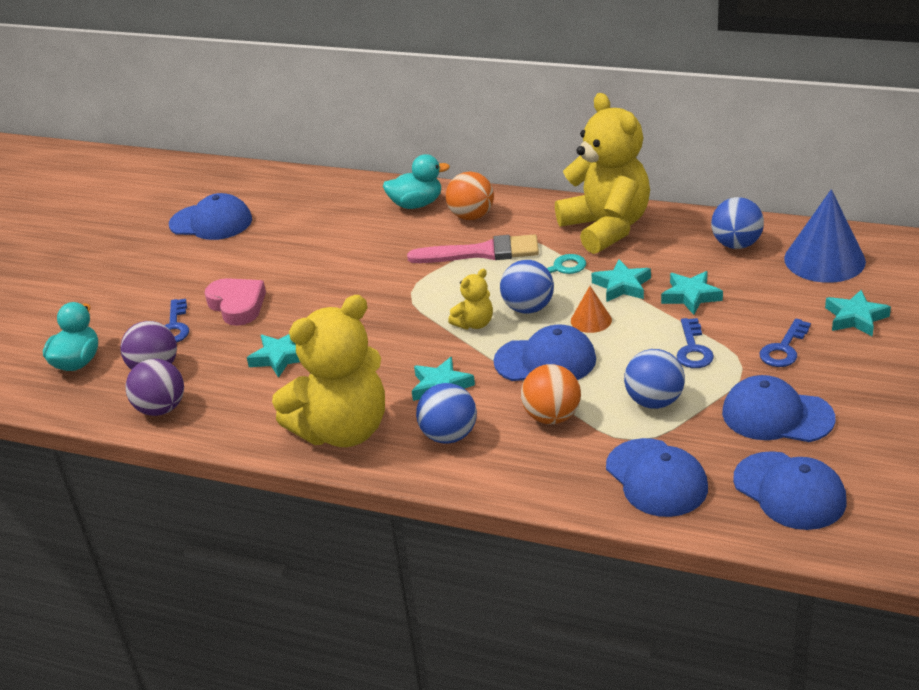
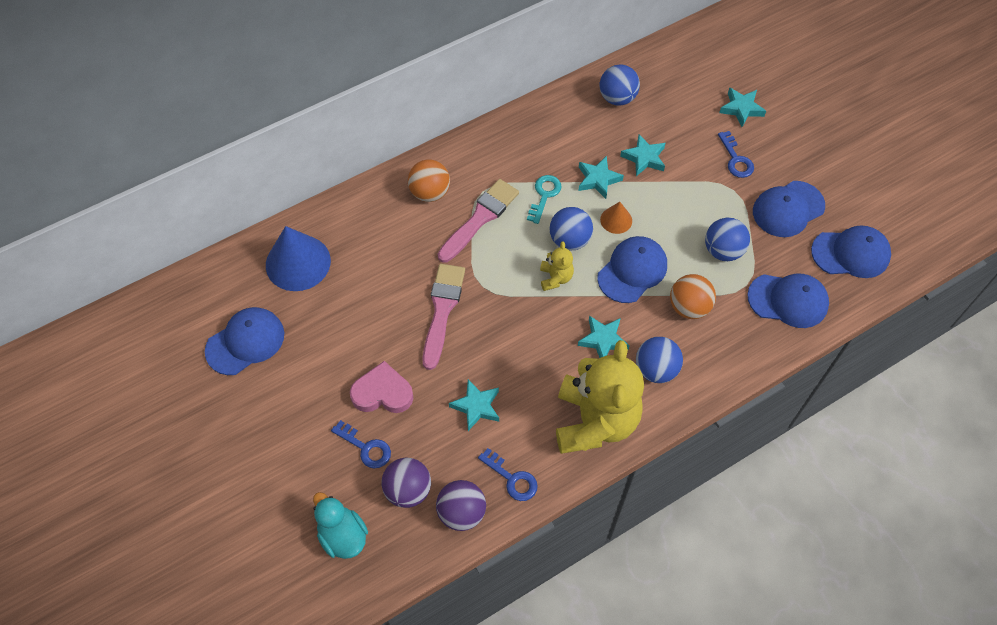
camera: 55 degrees left, 25 degrees up
turquoise duck [383,154,450,209] -> none
yellow teddy bear [555,93,650,254] -> none
blue key [677,318,714,368] -> blue key moved to [478,448,538,501]
blue cone [784,189,866,283] -> blue cone moved to [266,226,331,291]
none -> pink brush [422,264,465,370]

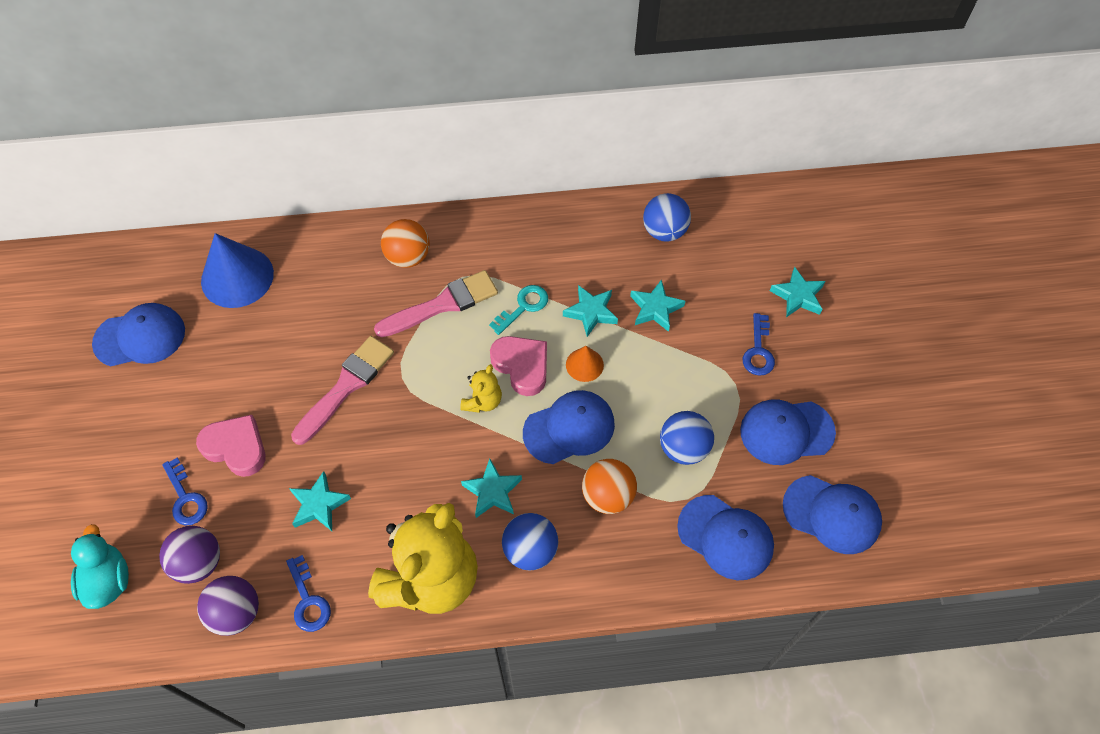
camera: 25 degrees right, 0 degrees up
blue ball [549,207,593,251] -> pink heart [490,336,547,396]

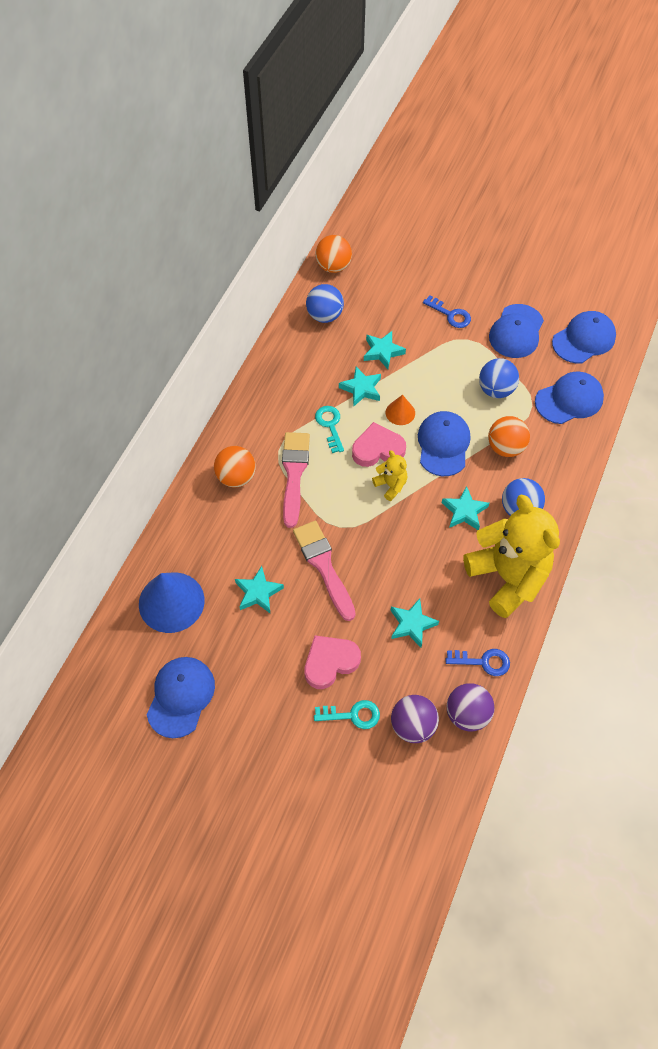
camera: 60 degrees left, 0 degrees up
turquoise duck [71,524,129,609] -> none
blue key [162,458,208,525] -> turquoise key [314,700,380,729]
turquoise star [770,267,825,317] -> turquoise star moved to [235,566,284,613]
none -> orange ball [315,235,352,273]

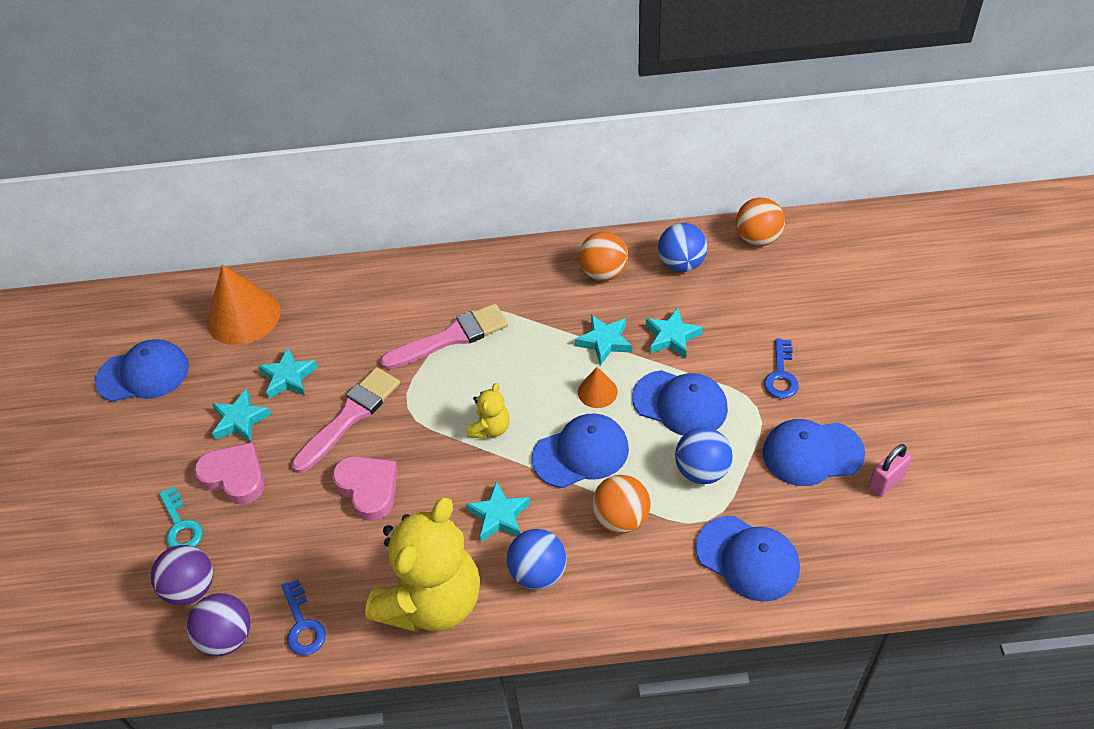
camera: 65 degrees right, 10 degrees down
blue cone [139,572,205,633] -> orange cone [207,264,280,345]
orange ball [214,446,256,487] -> orange ball moved to [579,232,628,281]
turquoise key [315,406,344,453] -> none
pink heart [352,422,406,467] -> pink heart moved to [332,456,398,521]
turquoise star [391,598,439,648] -> turquoise star moved to [212,389,272,442]
blue cap [552,311,616,363] -> blue cap moved to [632,370,728,436]
none -> pink padlock [869,444,912,497]

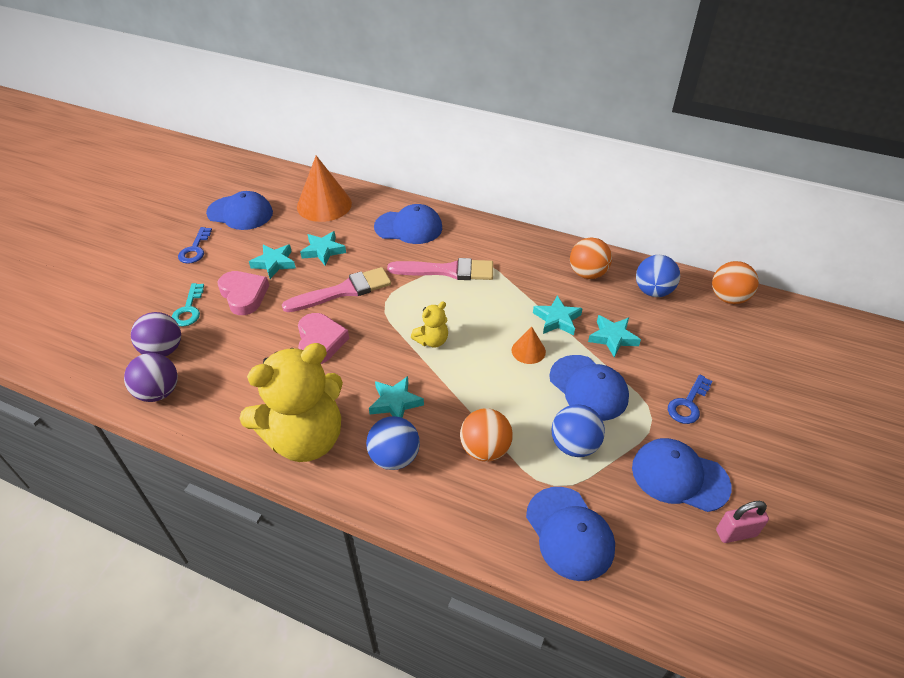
camera: 25 degrees right, 5 degrees down
blue key [281,579,326,655] -> blue key moved to [178,227,212,264]
blue cap [532,414,629,488] -> blue cap moved to [374,204,442,244]

